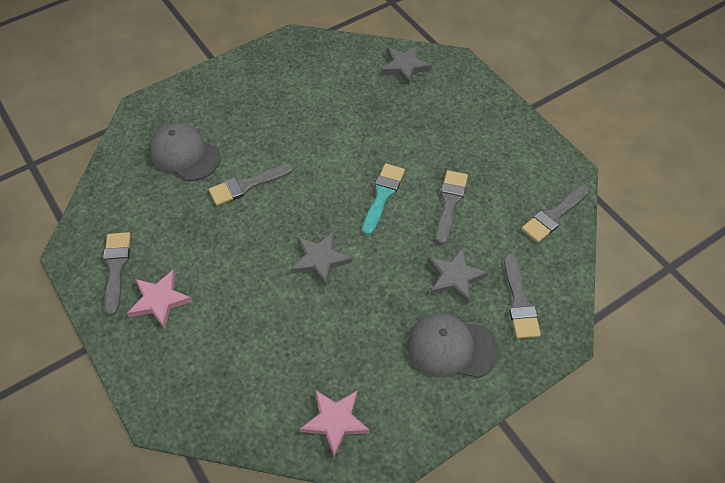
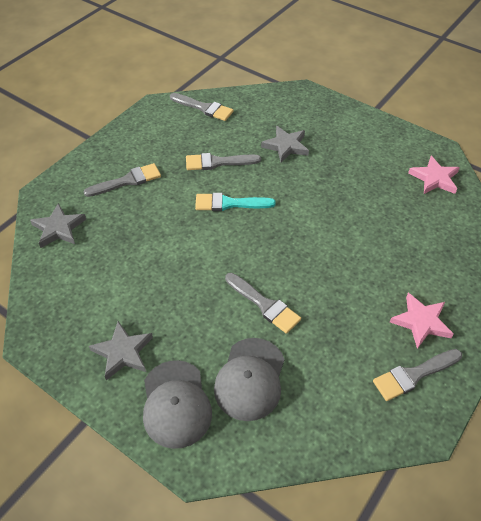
camera: 110 degrees left, 5 degrees down
grey star [291,231,352,287] -> grey star moved to [89,321,153,380]
grey cap [407,313,499,378] -> grey cap moved to [143,360,212,449]
grey brush [504,253,541,339] -> grey brush moved to [83,163,161,197]

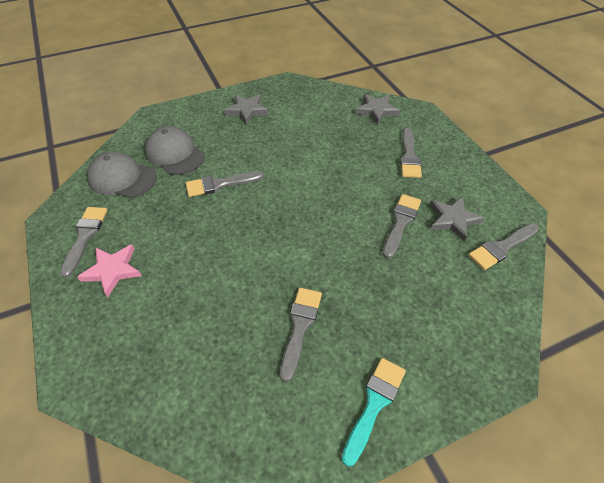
camera: 120 degrees right, 0 degrees up
grey cap [143,360,212,449] -> grey cap moved to [87,151,157,198]
turquoise brush [195,193,276,211] -> turquoise brush moved to [342,358,406,467]
grey star [261,126,309,163] -> grey star moved to [430,197,485,242]
pink star [408,156,460,194] -> none
none -> grey brush [280,288,322,382]

